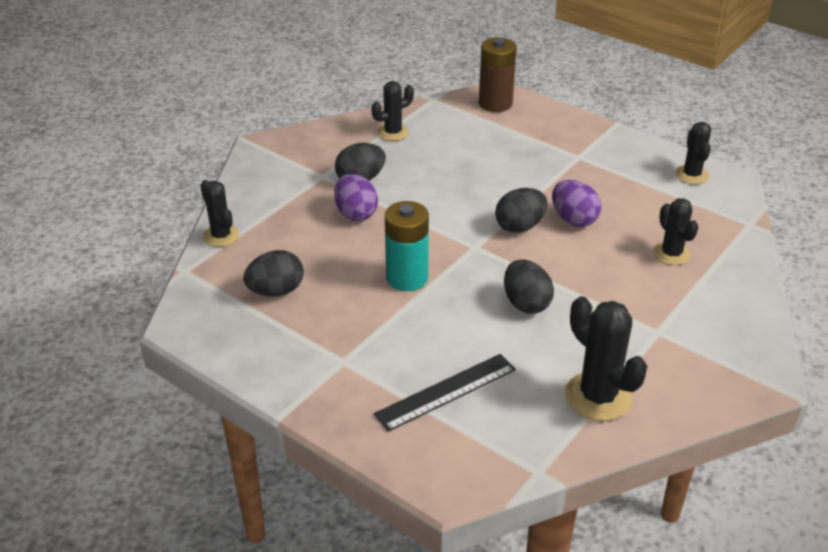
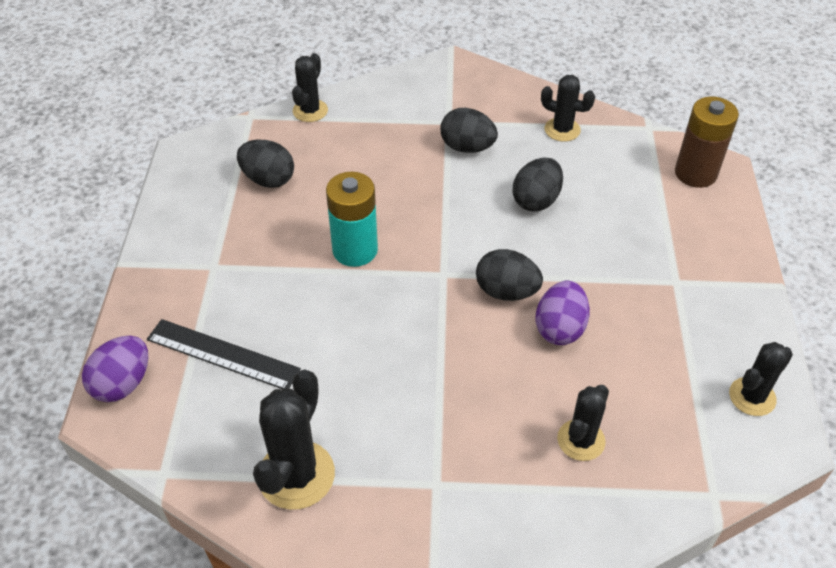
camera: 55 degrees right, 10 degrees up
purple egg [334,173,378,221] -> purple egg moved to [82,336,148,402]
black egg [504,260,554,314] -> black egg moved to [513,157,563,212]

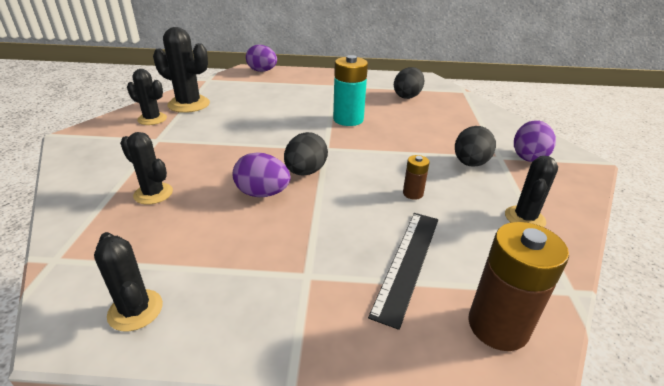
camera: 90 degrees right, 15 degrees down
black ruler [147,319,301,389] -> black ruler moved to [368,213,438,330]
black cactus [292,53,328,122] -> black cactus moved to [127,69,167,125]
black egg [513,157,563,212] -> brown battery [403,155,430,200]
none -> purple egg [514,120,556,162]

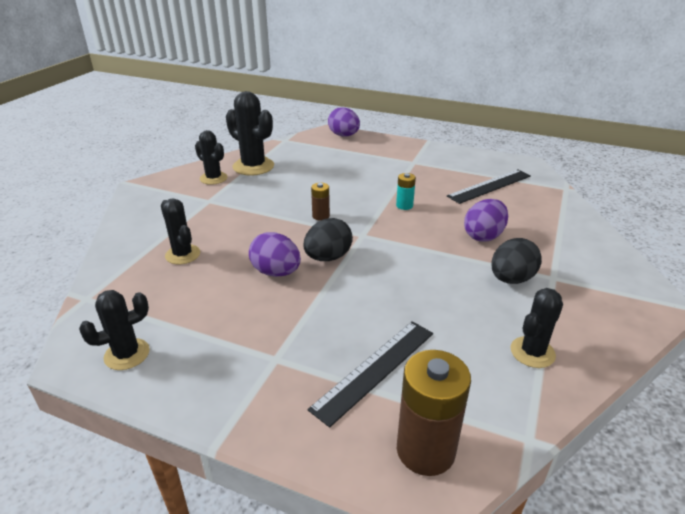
camera: 20 degrees right, 0 degrees up
black cactus [94,232,163,331] -> black cactus turned 75 degrees clockwise [79,290,150,370]
turquoise battery [333,55,368,126] -> turquoise battery [396,173,416,210], size x0.50
black egg [394,67,424,99] -> black ruler [447,169,531,204]
brown battery [403,155,430,200] -> brown battery moved to [311,183,330,221]
purple egg [514,120,556,162] -> purple egg moved to [464,199,508,242]

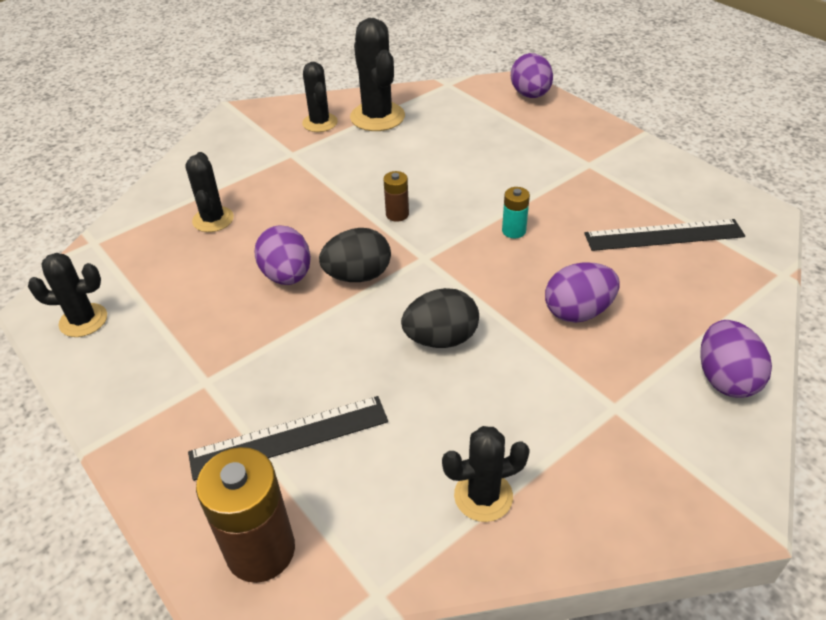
camera: 30 degrees right, 10 degrees up
black egg [491,238,542,284] -> black egg moved to [401,288,479,348]
none -> purple egg [700,320,772,398]

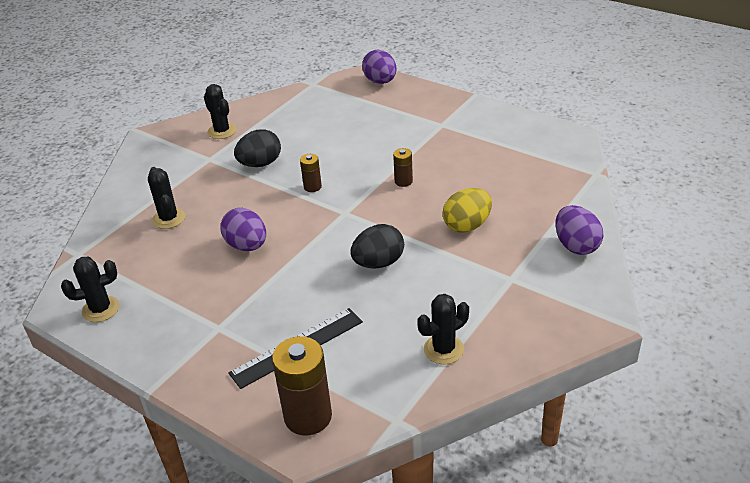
camera: 15 degrees left, 5 degrees down
black egg [319,228,391,282] -> black egg moved to [234,129,281,167]
black cactus [350,18,405,131] -> none
turquoise battery [502,187,530,239] -> brown battery [393,148,413,187]
purple egg [545,263,620,323] -> yellow egg [443,188,492,233]
black ruler [584,219,745,251] -> none

